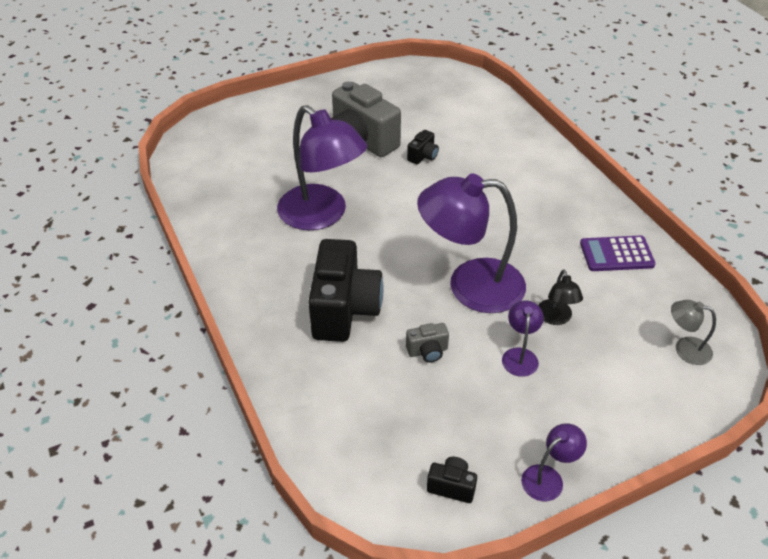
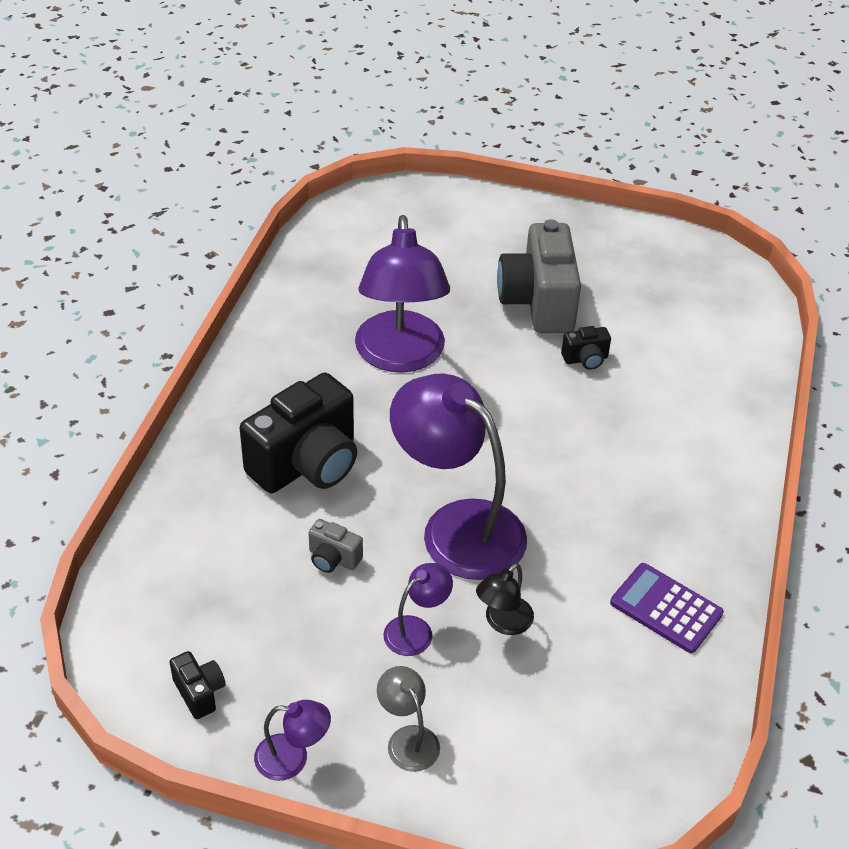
camera: 40 degrees right, 0 degrees up
grey lamp [671,300,716,365] -> grey lamp moved to [377,666,440,772]

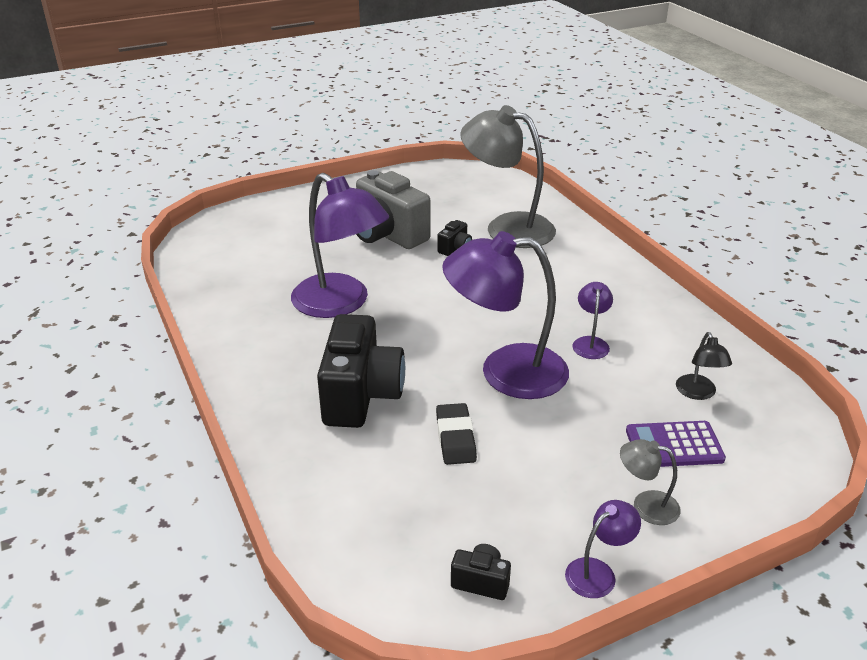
camera: 40 degrees left, 10 degrees down
grey camera [309,519,363,573] -> black eraser [436,403,477,465]
purple lamp [383,563,453,656] -> purple lamp moved to [572,282,613,359]
black lamp [476,563,534,635] -> black lamp moved to [676,332,732,400]
purple calculator [610,563,724,653] -> purple calculator moved to [626,421,726,467]
none -> grey lamp [460,105,556,248]

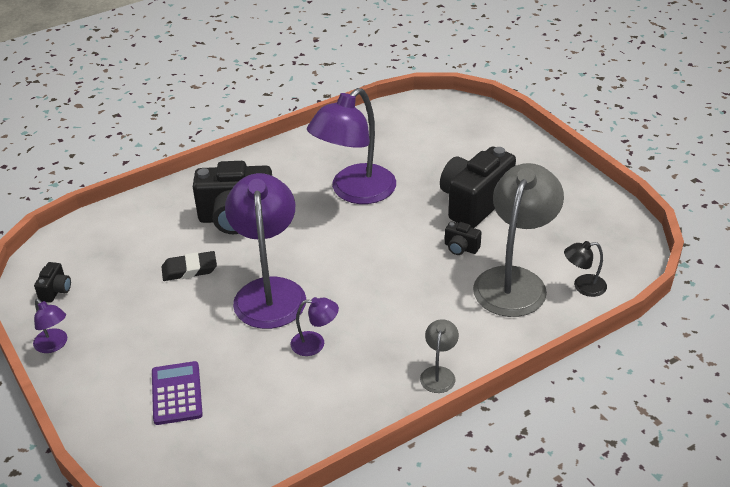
camera: 85 degrees right, 5 degrees up
grey camera [356,170,430,249] -> black camera [440,146,516,228]
grey lamp [620,439,681,525] -> grey lamp moved to [420,319,459,393]
black lamp [676,332,732,400] -> black lamp moved to [564,241,607,297]

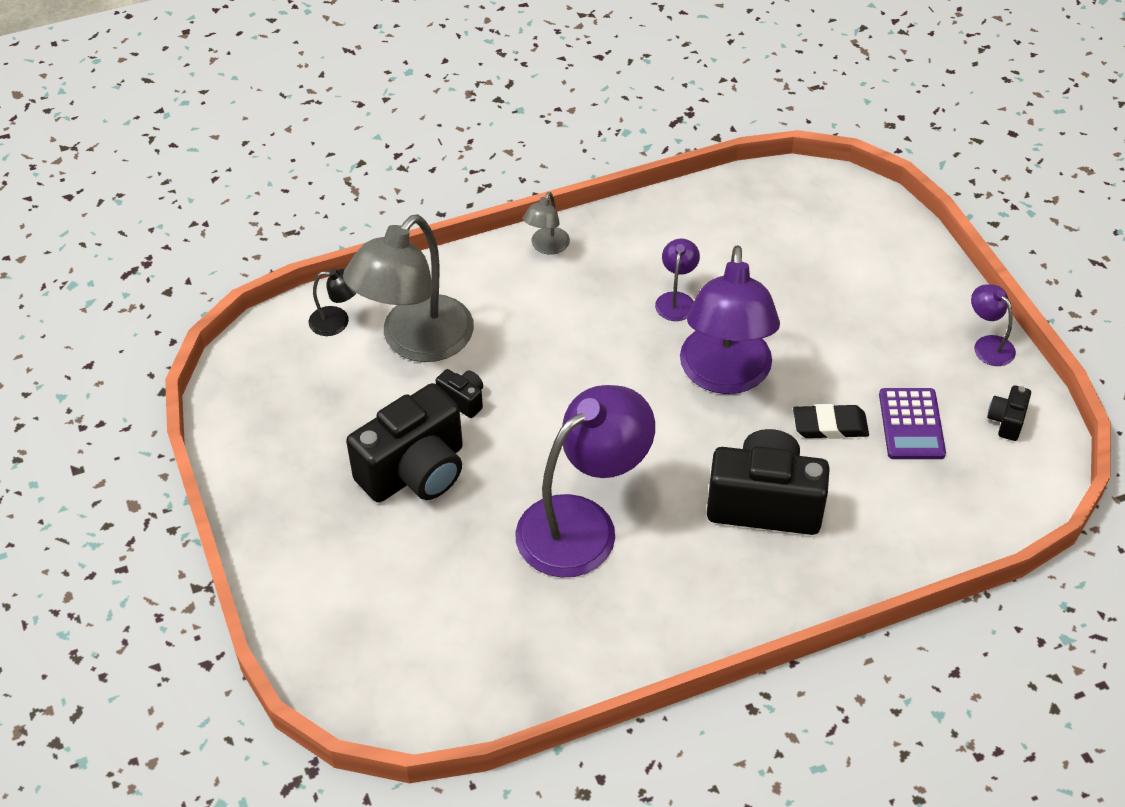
camera: 170 degrees left, 10 degrees up
purple calculator [152,361,203,425] -> purple calculator moved to [879,388,946,459]
purple lamp [290,297,339,356] -> purple lamp turned 90 degrees clockwise [655,239,700,321]

